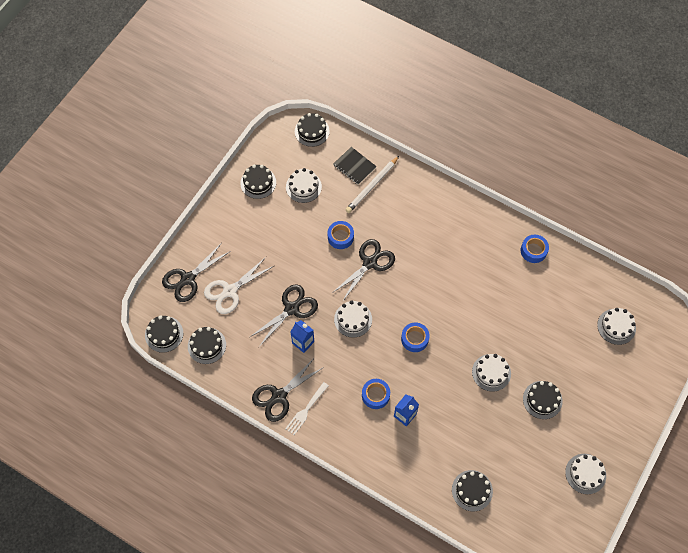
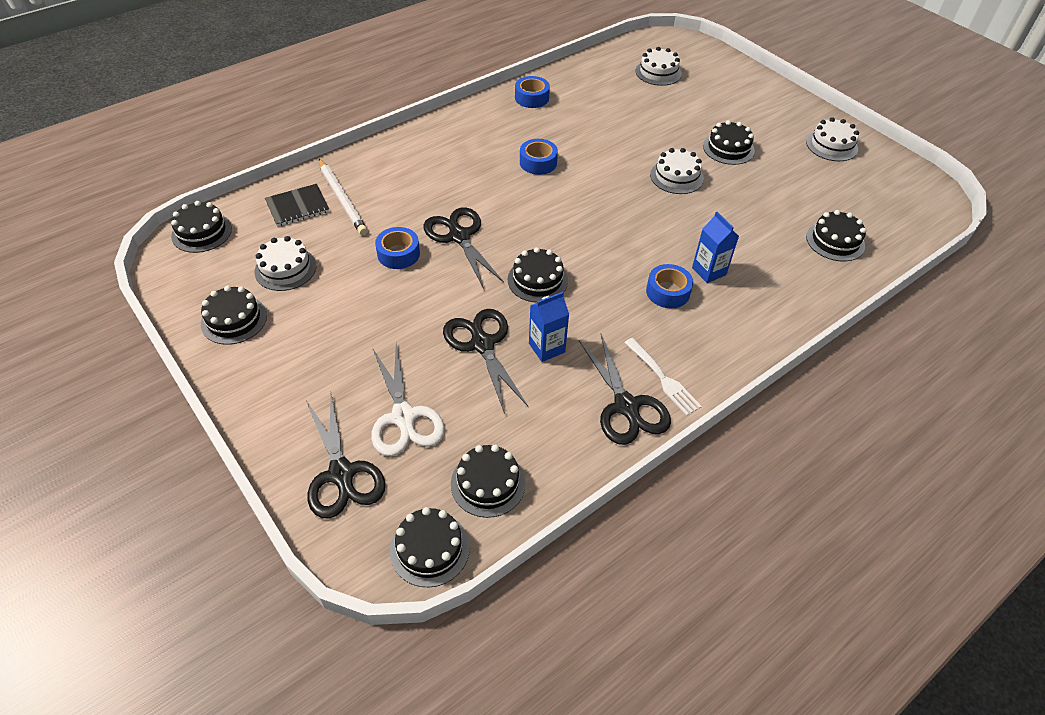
camera: 70 degrees left, 15 degrees down
white cake [334,301,372,338] -> black cake [508,247,568,303]
blue tape [401,323,430,352] -> blue tape moved to [520,139,558,175]

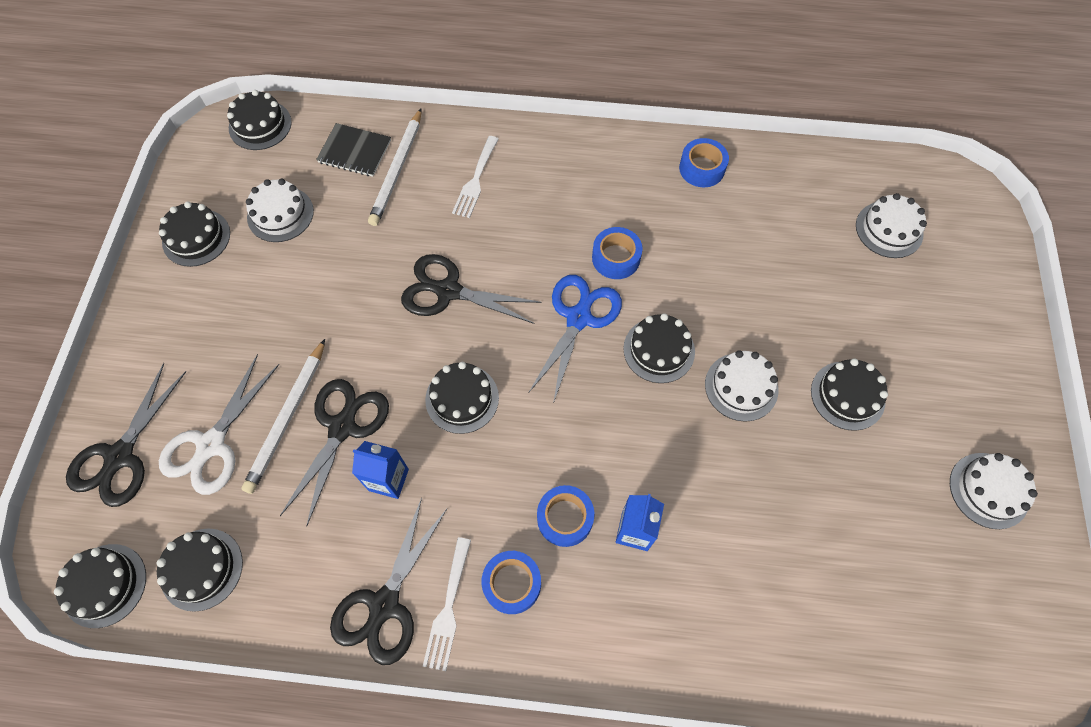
camera: 45 degrees right, 15 degrees up
blue tape [375,227,420,269] -> blue tape moved to [482,551,541,614]
black scissors [423,208,504,289] -> black scissors turned 90 degrees counterclockwise [401,254,542,324]
black cake [806,210,866,261] -> black cake moved to [623,313,695,383]
none -> white pencil [242,339,325,494]
none -> white fork [452,136,498,218]
none -> blue scissors [529,275,622,404]

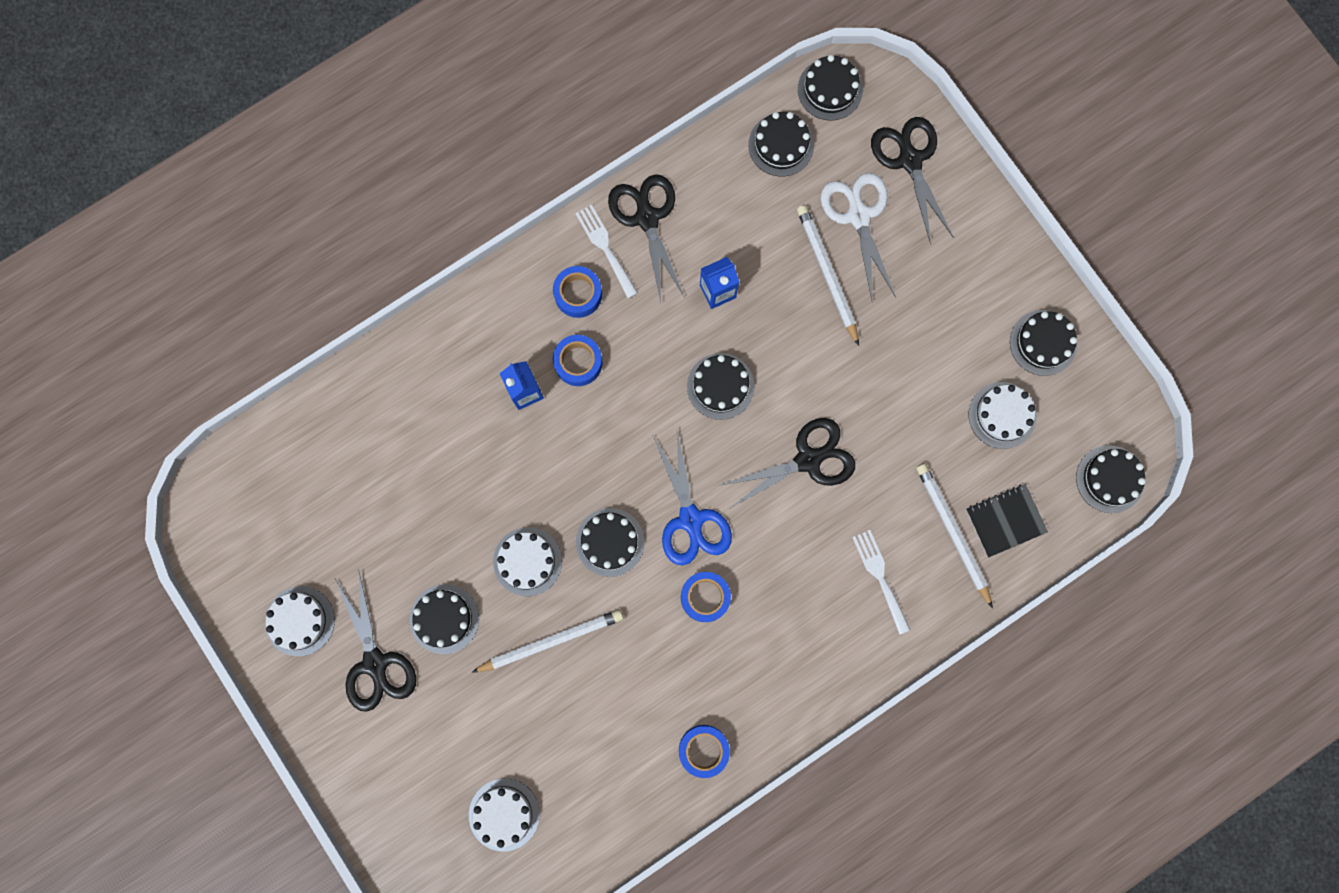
camera: 140 degrees right, 15 degrees up
black scissors [280,379,389,527] -> black scissors moved to [335,569,416,712]
none -> white pencil [472,610,623,672]

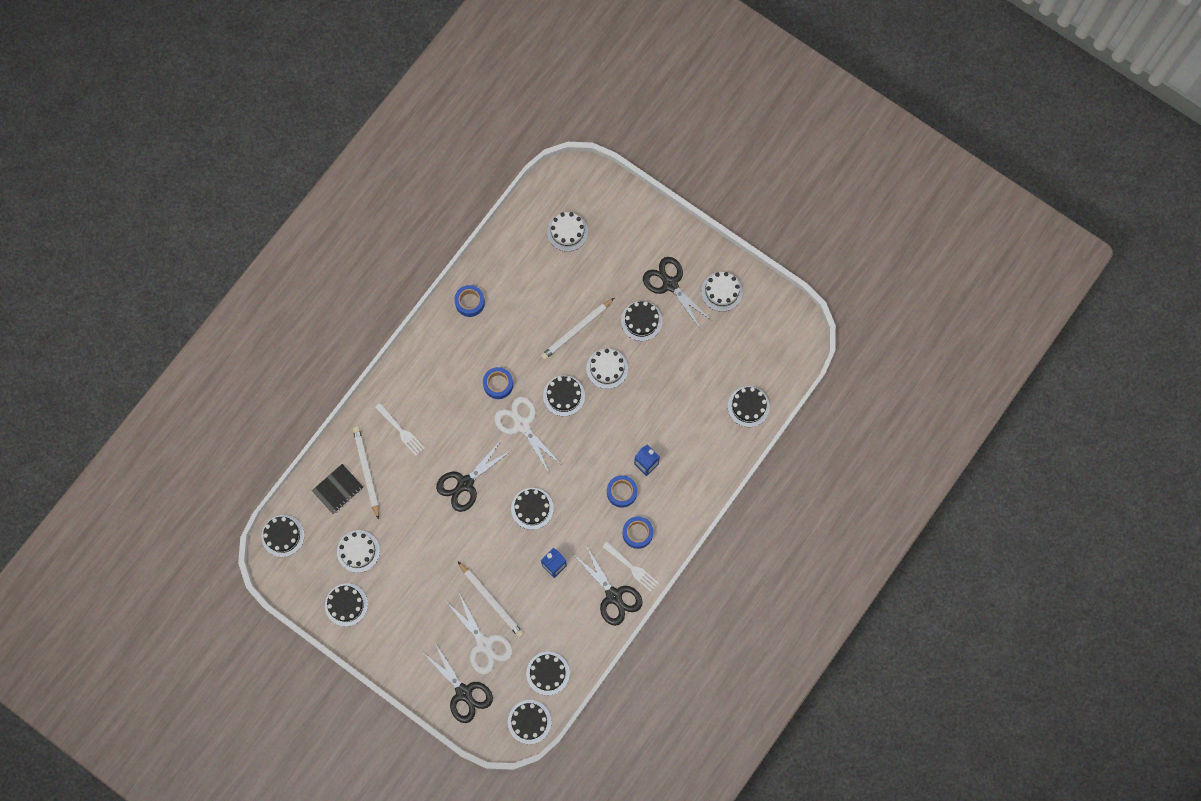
camera: 160 degrees right, 5 degrees down
blue scissors [653,431,732,566] -> white scissors [494,396,561,473]
white pencil [916,463,993,608] -> white pencil turned 150 degrees counterclockwise [353,426,379,520]
none -> black cake [728,386,770,427]

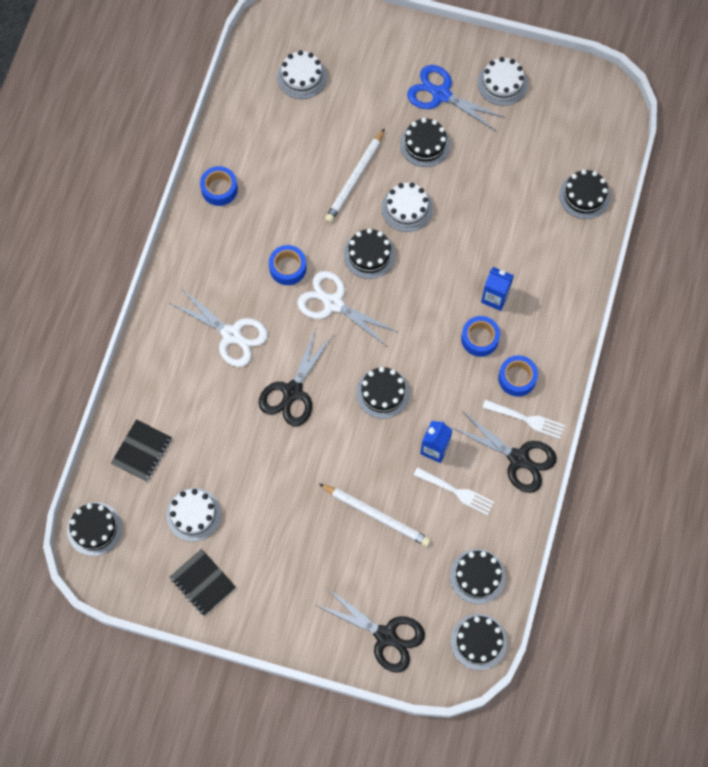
camera: 20 degrees left, 5 degrees down
black cake [325,583,368,626] -> black notebook [169,549,236,616]
white pencil [353,426,379,520] -> none
white fork [375,403,425,456] -> white fork moved to [413,467,494,515]
white scissors [448,593,513,675] -> white scissors moved to [170,288,268,367]
black scissors [643,257,712,330] -> blue scissors [407,65,505,131]

